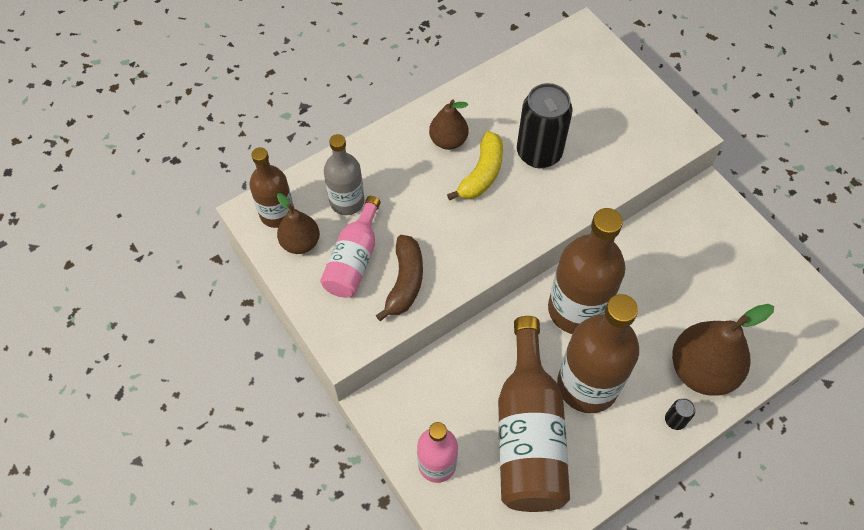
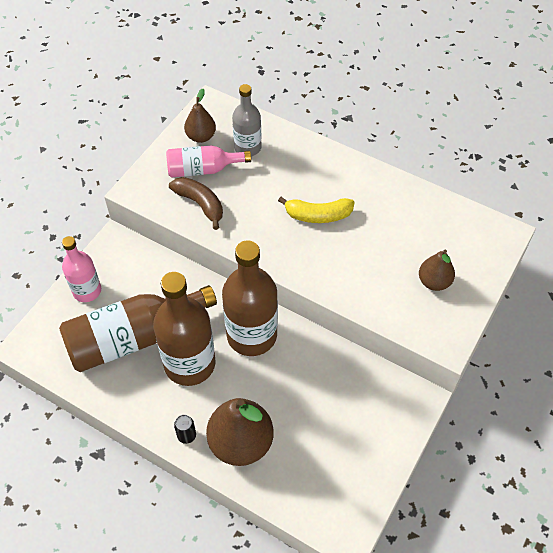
camera: 65 degrees right, 5 degrees down
brown bottle [249,147,294,228] -> none
brown banana [376,235,423,321] -> brown banana turned 120 degrees counterclockwise [169,177,223,230]
brown pear [429,100,468,150] -> brown pear moved to [419,250,455,291]
black can [517,83,573,168] -> none

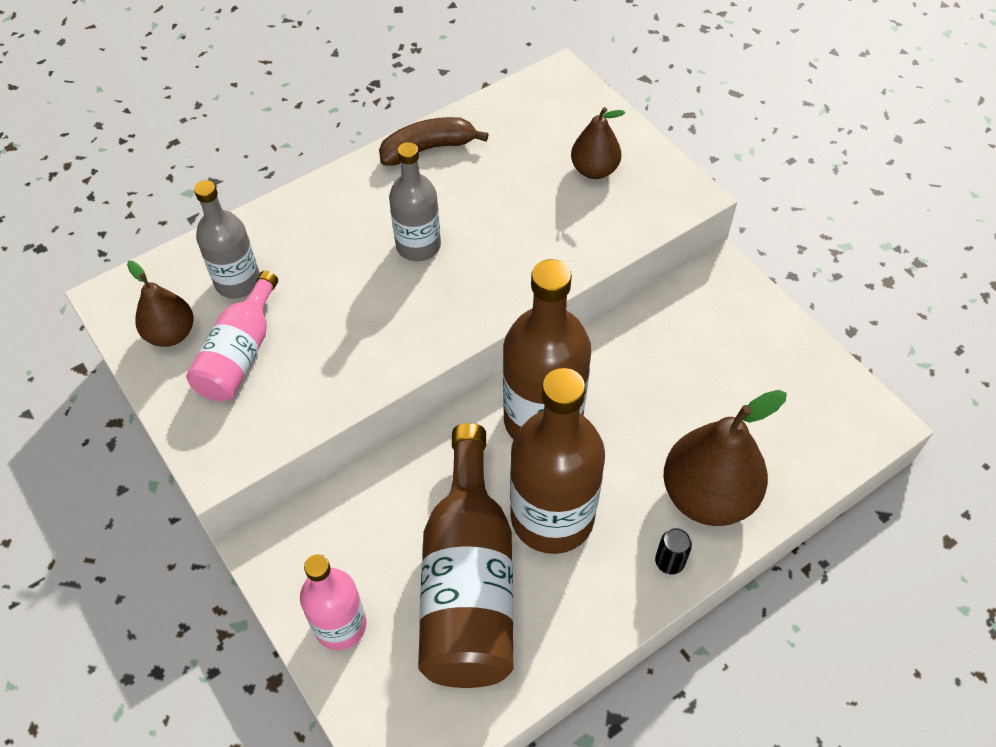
camera: 65 degrees left, 0 degrees up
brown banana [169,177,223,230] -> brown banana moved to [379,117,489,166]
yellow banana [278,197,355,223] -> grey bottle [389,142,441,261]

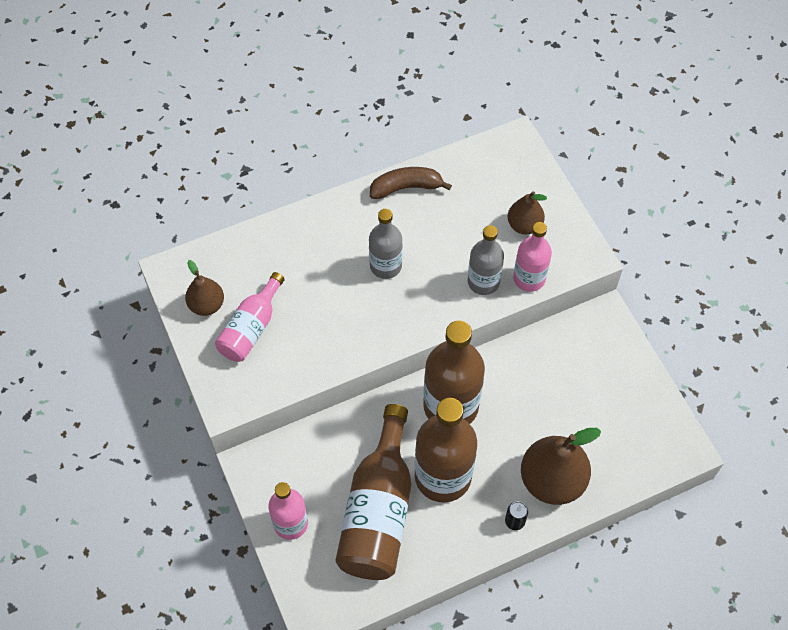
camera: 10 degrees right, 5 degrees up
grey bottle [194,180,260,299] -> grey bottle moved to [468,225,504,295]
none -> pink bottle [513,222,552,292]

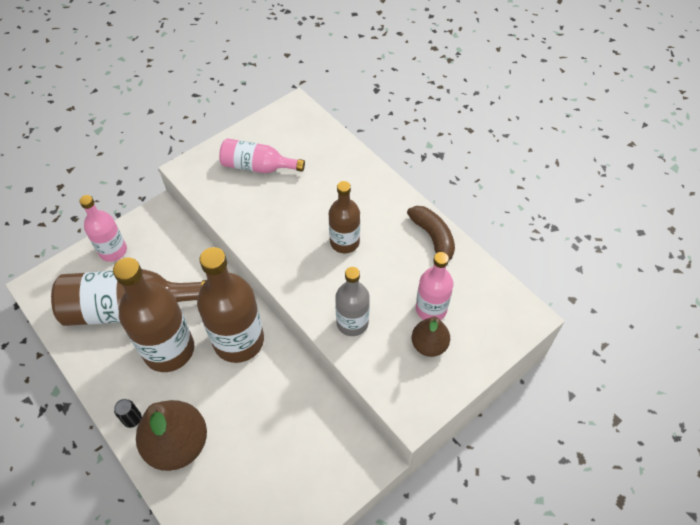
camera: 75 degrees right, 5 degrees down
brown pear [185,260,224,316] -> none
grey bottle [369,209,403,279] -> brown bottle [329,181,360,253]
pink bottle [513,222,552,292] -> pink bottle moved to [416,252,453,320]

